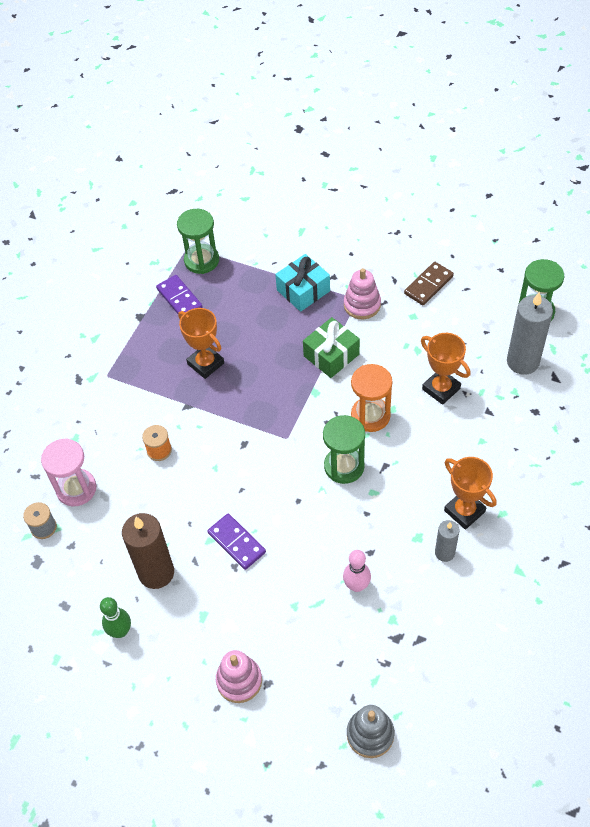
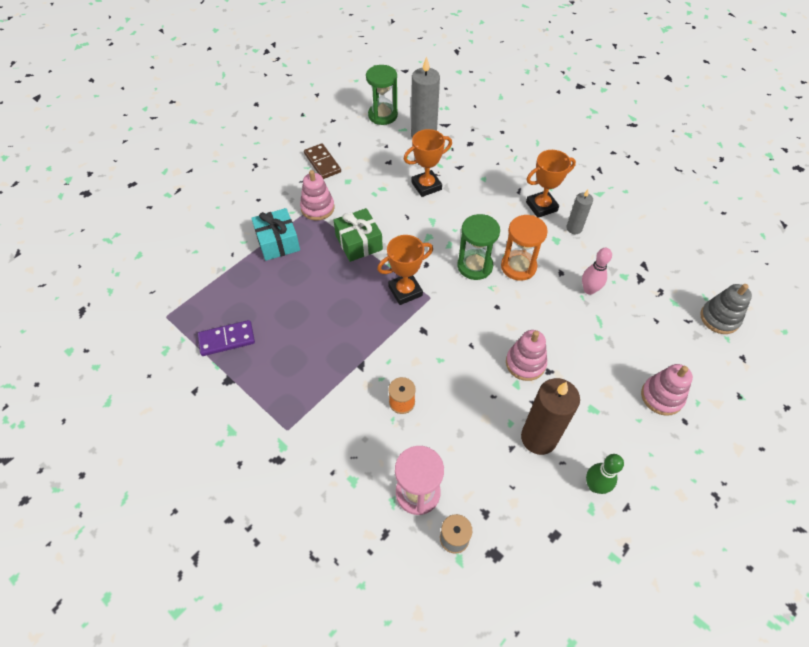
camera: 75 degrees left, 0 degrees up
green hourglass [177,209,219,274] -> none
orange trophy [178,308,224,379] -> orange trophy moved to [377,235,433,305]
purple domino [207,514,266,570] -> pink stacking toy [506,330,547,381]
orange hourglass [351,364,392,432] -> orange hourglass moved to [501,215,548,281]

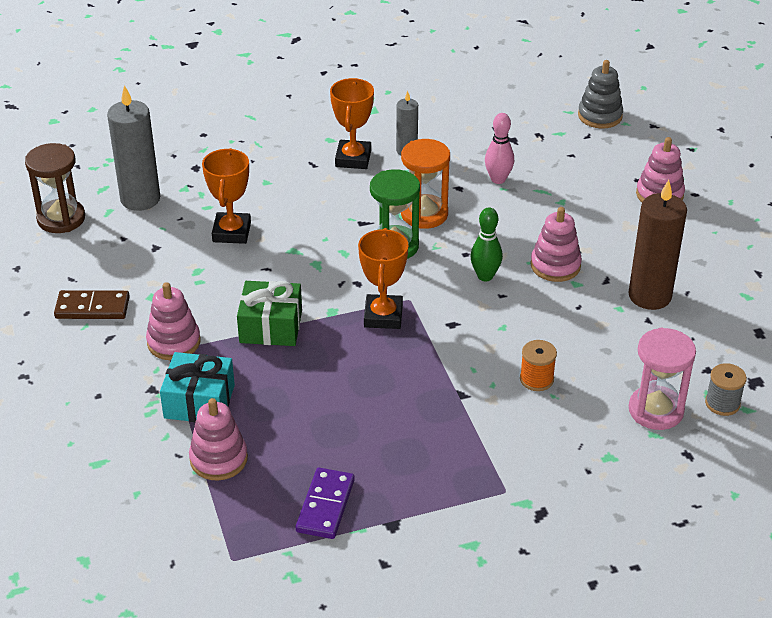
camera: 60 degrees left, 15 degrees down
green hourglass [366,65,398,125] -> brown hourglass [25,143,85,233]
green bowling pin [586,454,624,494] -> green bowling pin moved to [470,208,503,281]
none -> pink stacking toy [189,398,248,480]

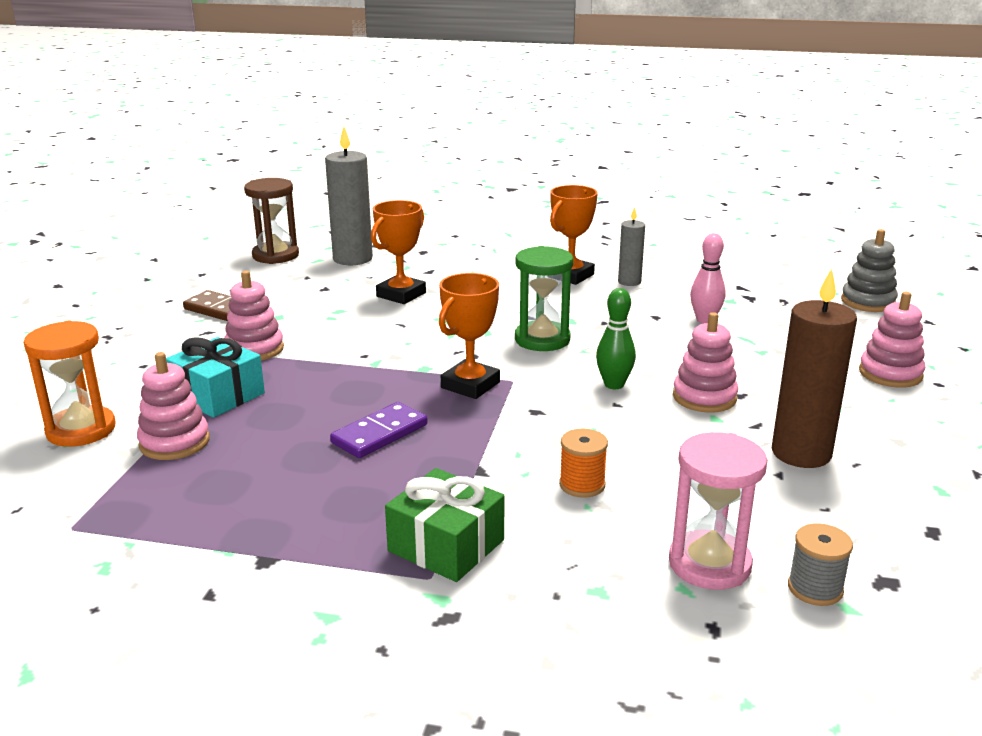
camera: 30 degrees right, 15 degrees down
green gift [237,281,302,346] -> green gift moved to [385,468,504,582]
purple domino [296,468,355,539] -> purple domino moved to [330,402,427,458]
orange hourglass [401,139,450,229] -> orange hourglass moved to [24,321,116,447]

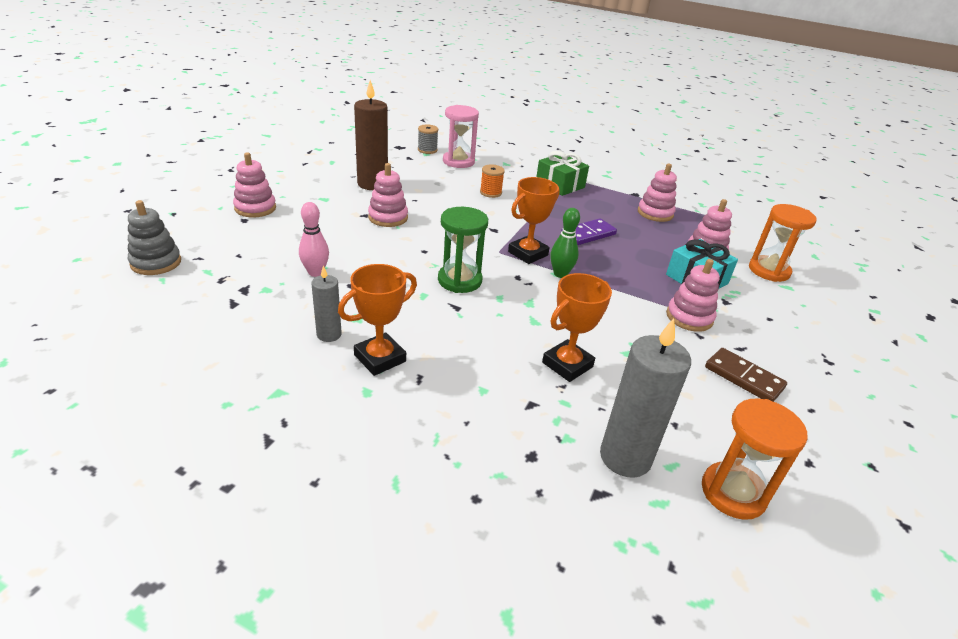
camera: 170 degrees left, 10 degrees up
brown hourglass [244,178,299,264] -> orange hourglass [702,399,808,520]
green bowling pin [596,288,636,389] -> green bowling pin moved to [550,208,580,278]
none -> pink stacking toy [638,163,677,222]

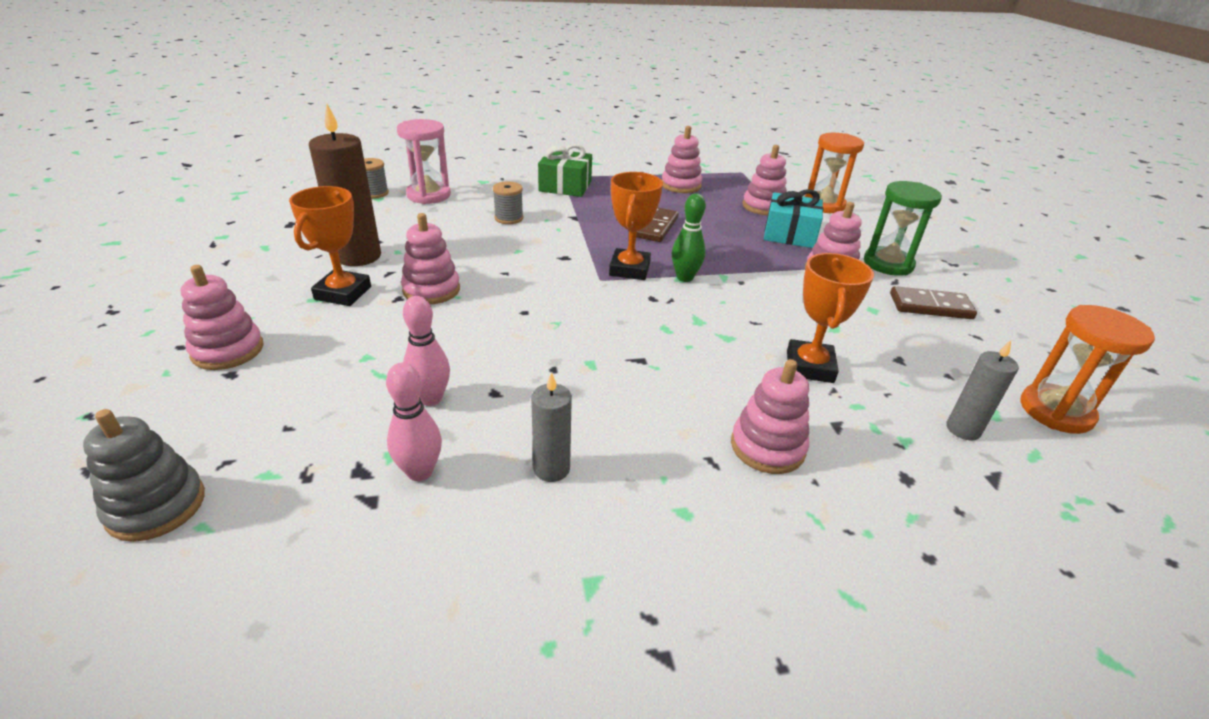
camera: 35 degrees left, 0 degrees up
orange trophy [338,264,417,376] -> orange trophy moved to [289,186,371,306]
green hourglass [438,207,488,293] -> green hourglass moved to [864,181,942,276]
orange spool [480,165,505,198] -> grey spool [493,181,523,224]
purple domino [561,218,617,245] -> brown domino [636,208,679,242]
grey candle [600,318,691,478] -> grey candle [946,340,1019,441], size x0.55
none -> pink bowling pin [386,362,442,481]
none -> pink stacking toy [731,359,809,474]

